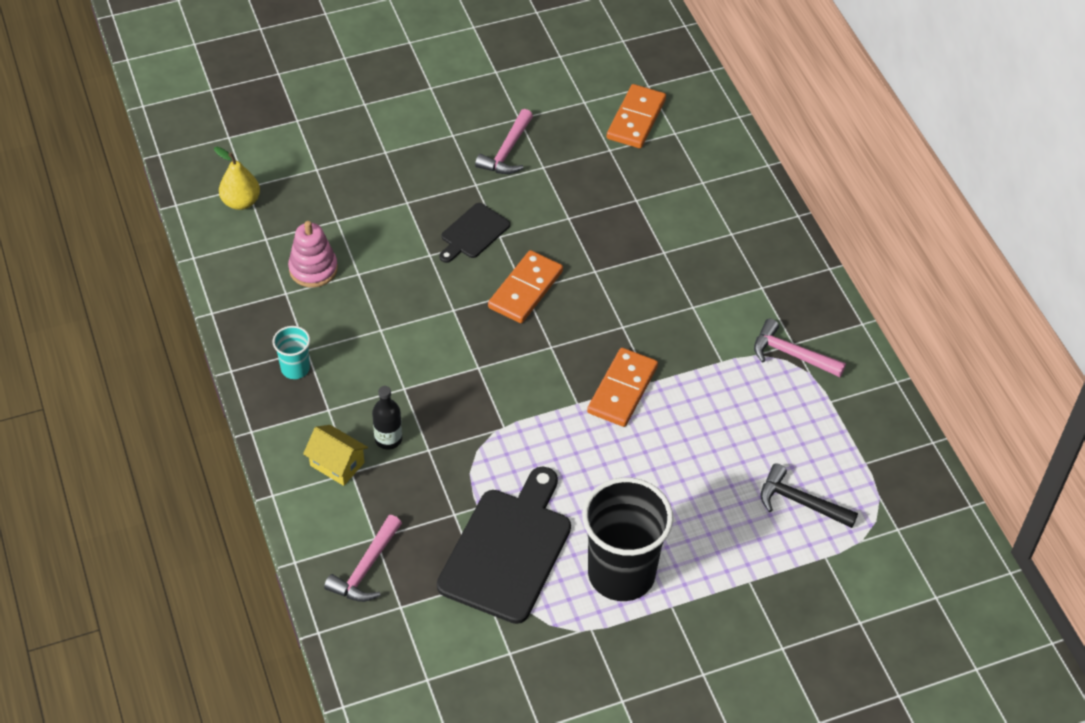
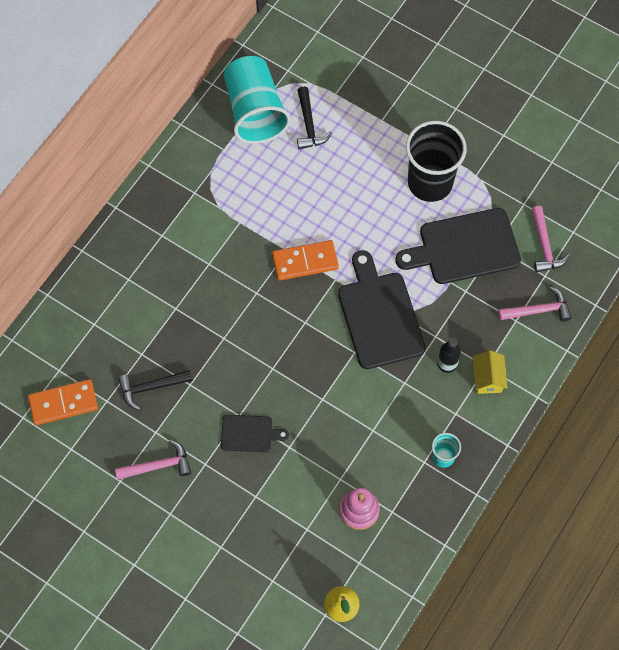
camera: 125 degrees left, 15 degrees up
orange domino [488,250,563,323] -> none
pink hammer [754,319,846,377] -> pink hammer moved to [531,206,570,273]
none -> black hammer [118,370,193,410]
none -> turquoise cup [224,56,291,144]
none -> black cutting board [338,250,425,369]

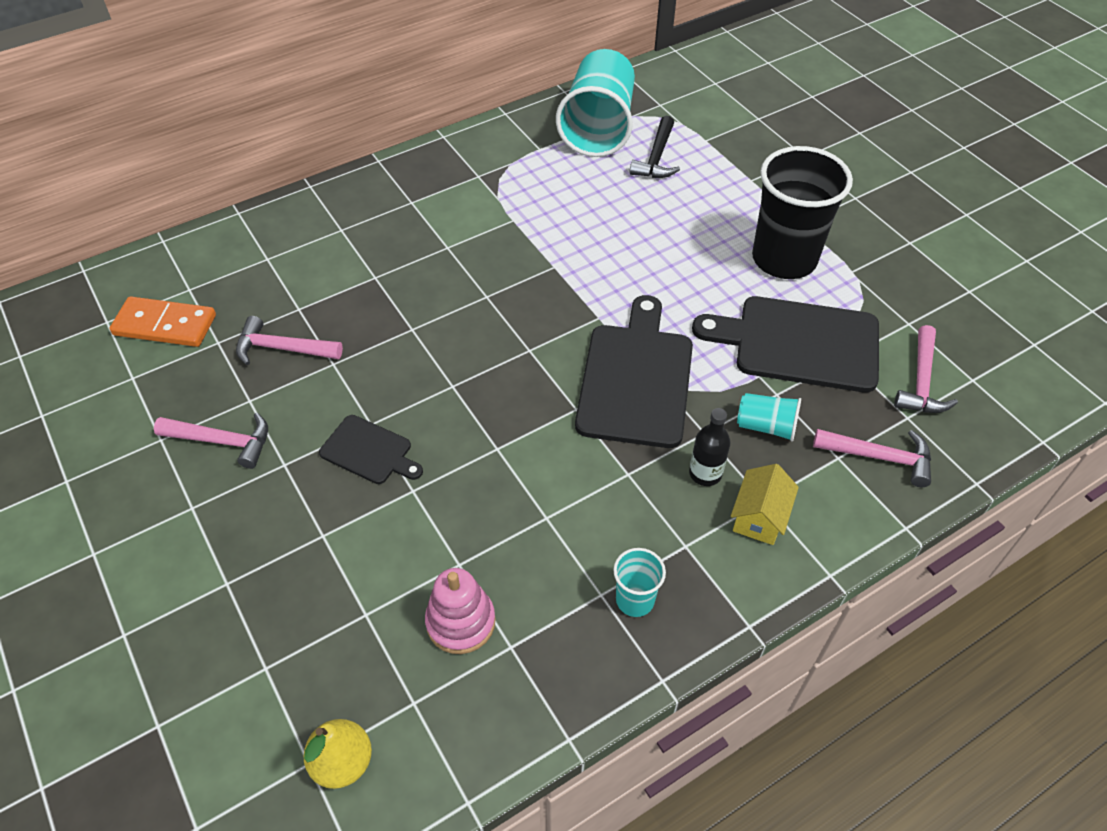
camera: 25 degrees right, 15 degrees down
black hammer [118,370,193,410] -> pink hammer [236,316,343,365]
orange domino [272,240,339,281] -> none
none -> turquoise cup [737,393,801,442]

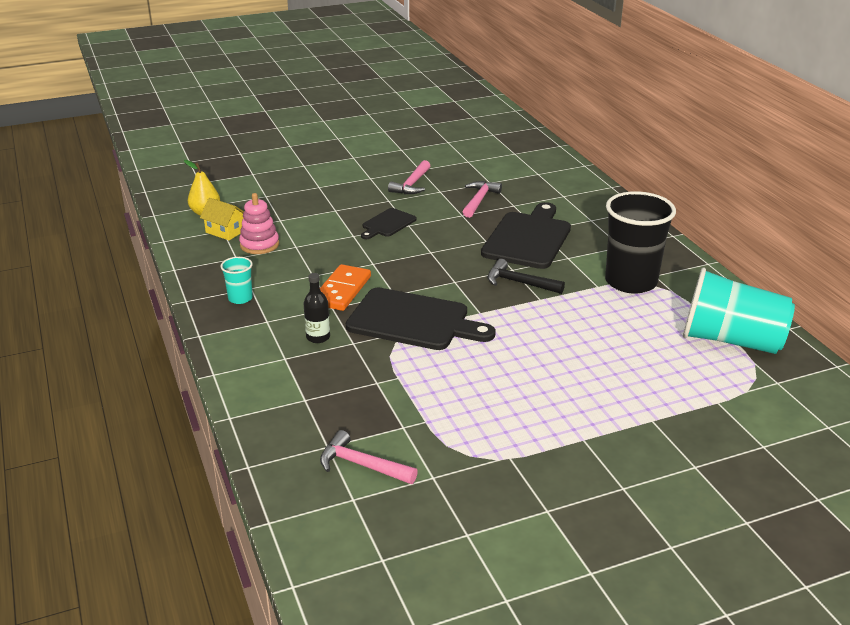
camera: 100 degrees right, 20 degrees down
orange domino [110,296,216,347] -> orange domino moved to [320,264,371,311]
black hammer [630,116,680,178] -> black hammer moved to [488,259,565,294]
black cutting board [692,296,879,393] -> black cutting board moved to [481,202,571,269]
yellow house [731,464,799,545] -> yellow house moved to [200,198,244,240]
turquoise cup [737,393,801,442] -> none
black cup [752,146,853,279] -> black cup moved to [605,191,676,294]
pink hammer [813,429,931,487] -> none

